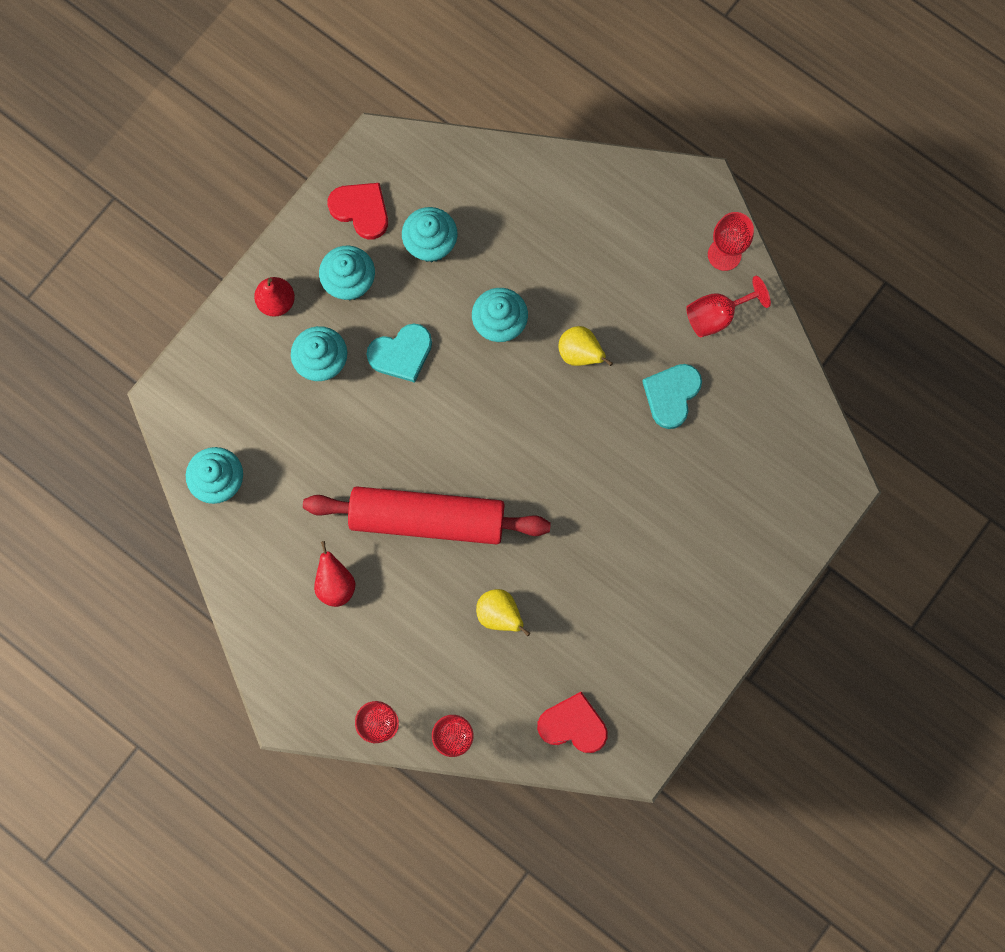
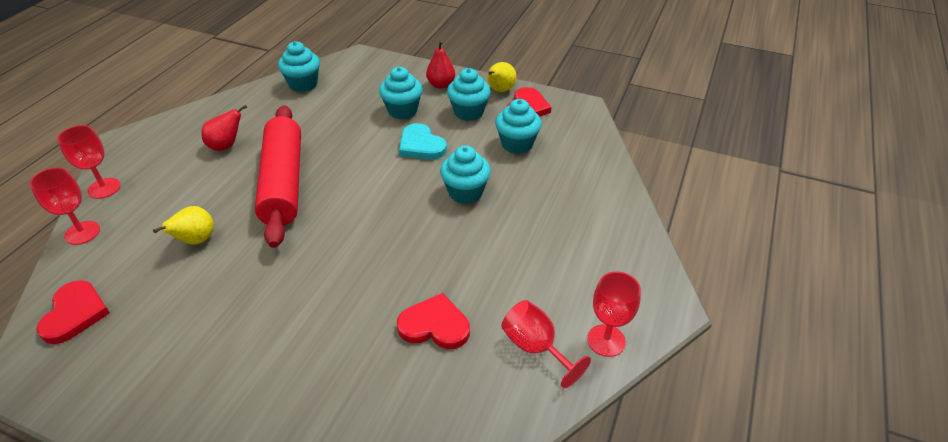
camera: 75 degrees right, 35 degrees down
yellow pear [559,326,613,366] -> yellow pear moved to [487,62,516,92]
turquoise heart [642,364,702,429] -> red heart [397,293,470,349]

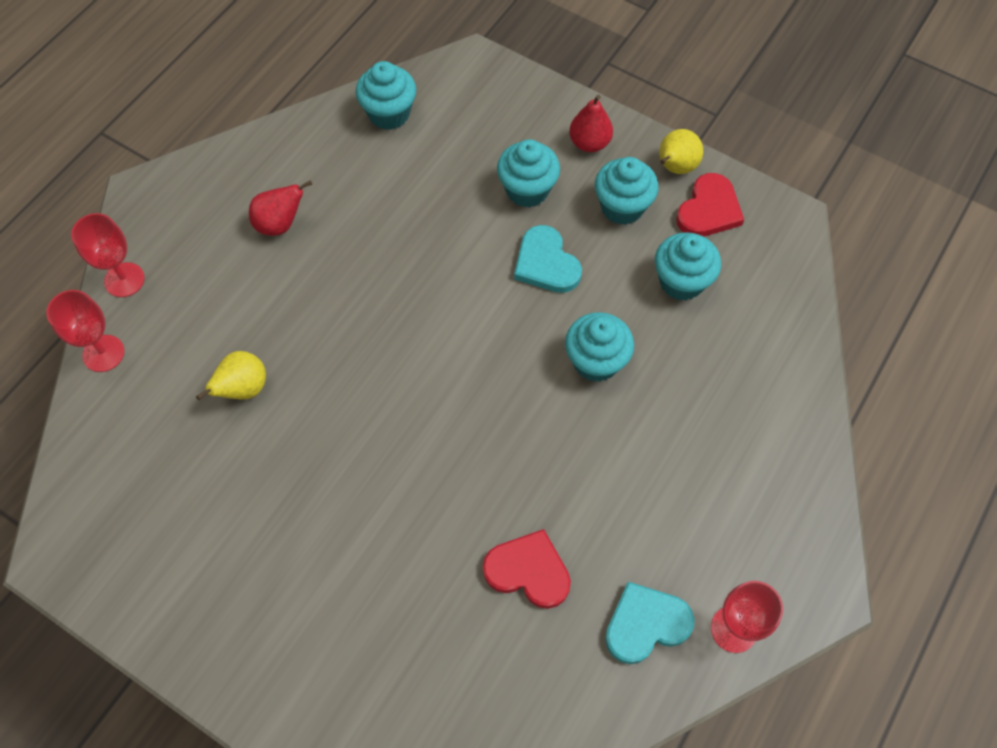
camera: 10 degrees right, 20 degrees up
red heart [36,280,110,344] -> none
red rolling pin [255,105,301,248] -> none
red goblet [501,300,591,388] -> turquoise heart [605,582,694,664]

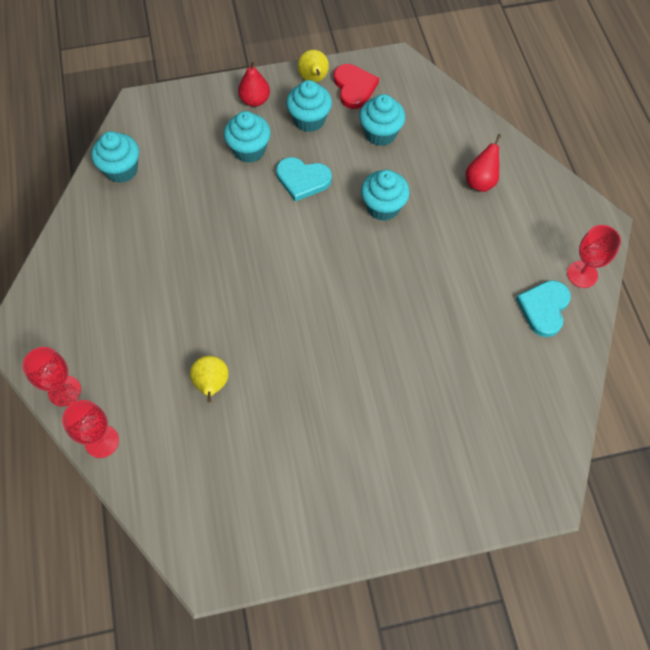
camera: 45 degrees left, 0 degrees up
red pear [249,180,312,236] -> red pear moved to [466,134,501,192]
red heart [483,529,571,609] -> none

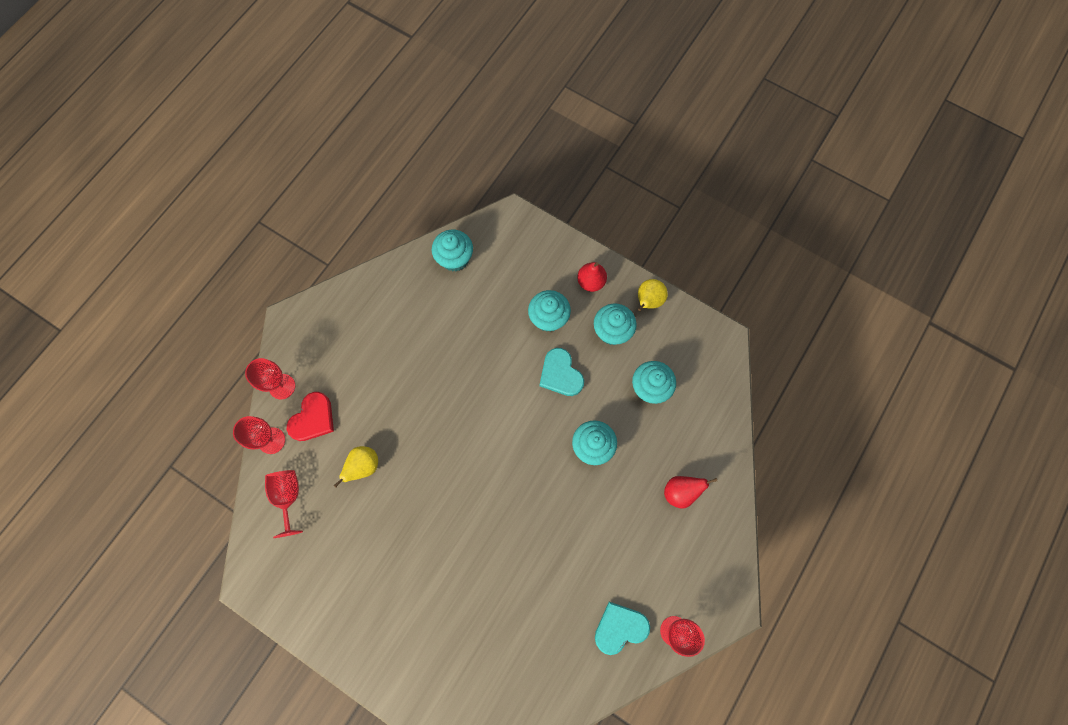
camera: 45 degrees right, 10 degrees up
red heart [334,64,379,109] -> red heart moved to [287,392,334,441]
none -> red goblet [265,470,303,538]

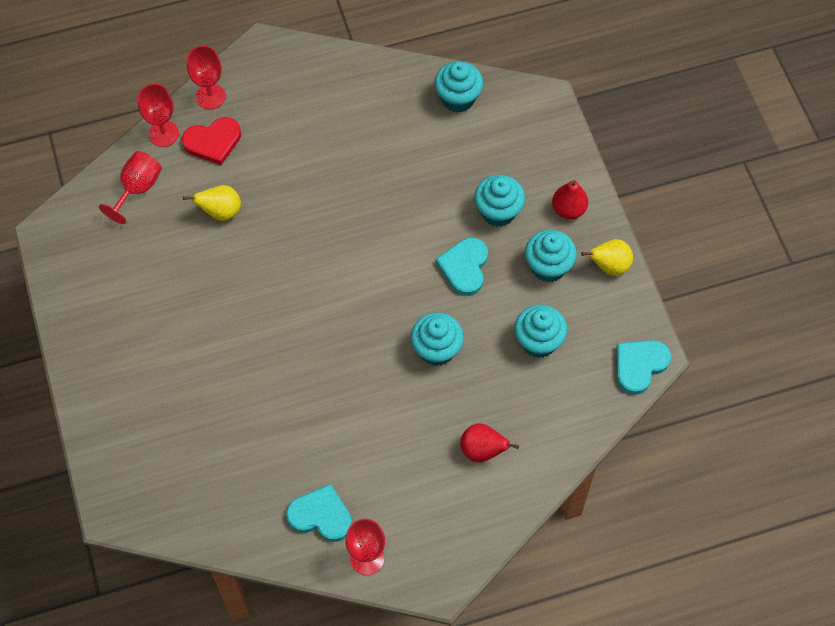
camera: 40 degrees right, 10 degrees down
none -> turquoise heart [616,340,671,395]

